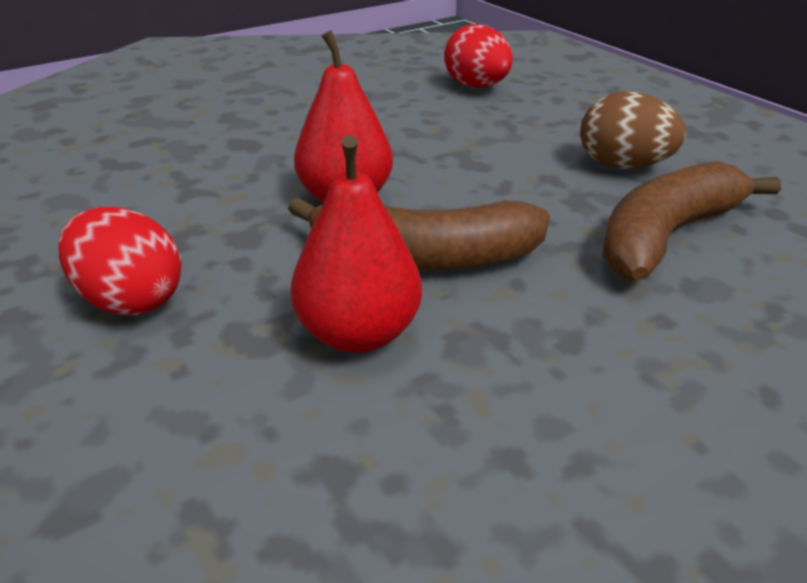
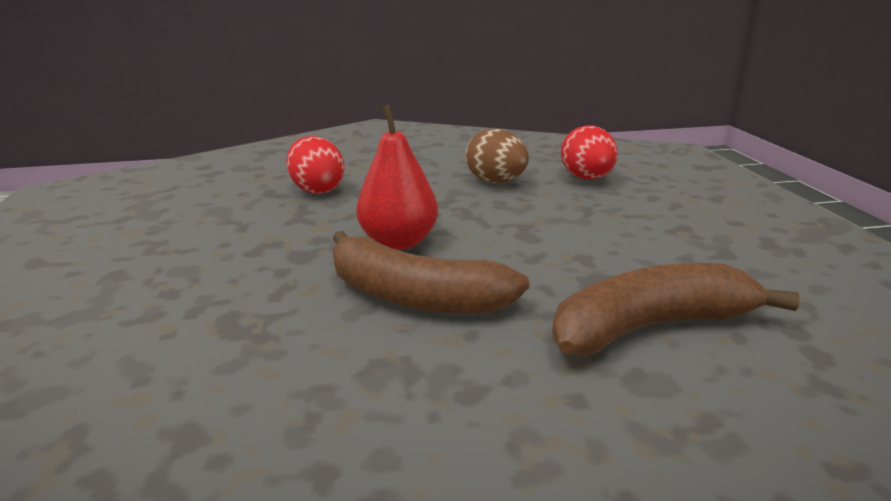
camera: 25 degrees right, 10 degrees down
red egg [58,207,182,315] -> red egg moved to [286,136,345,194]
red pear [290,135,422,353] -> none
brown egg [580,92,686,169] -> brown egg moved to [465,129,529,183]

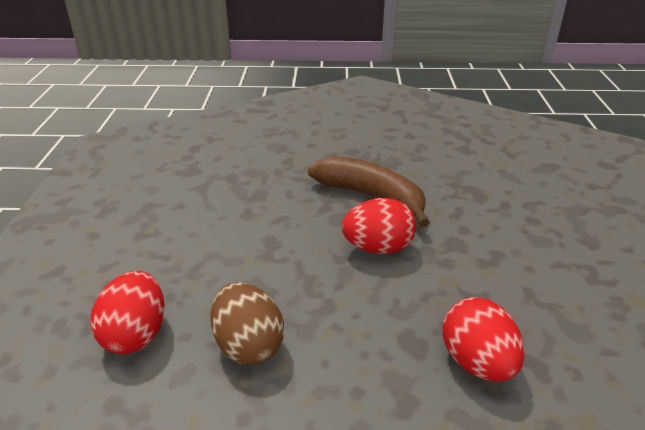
camera: 170 degrees left, 10 degrees up
red pear [356,104,438,250] -> red egg [342,198,416,254]
brown banana [552,263,800,356] -> none

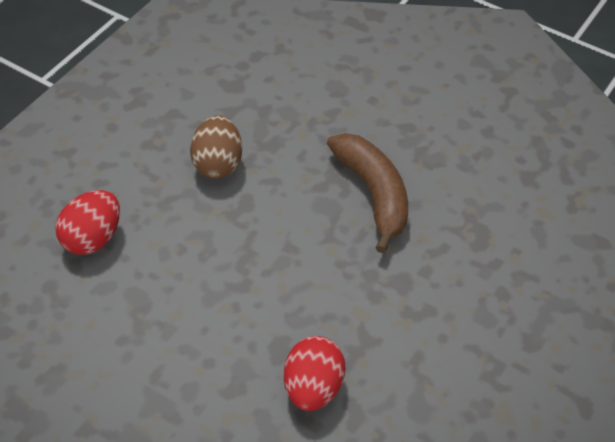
camera: 30 degrees right, 15 degrees up
brown egg [211,282,284,365] -> brown egg moved to [190,115,242,179]
red egg [342,198,416,254] -> none

